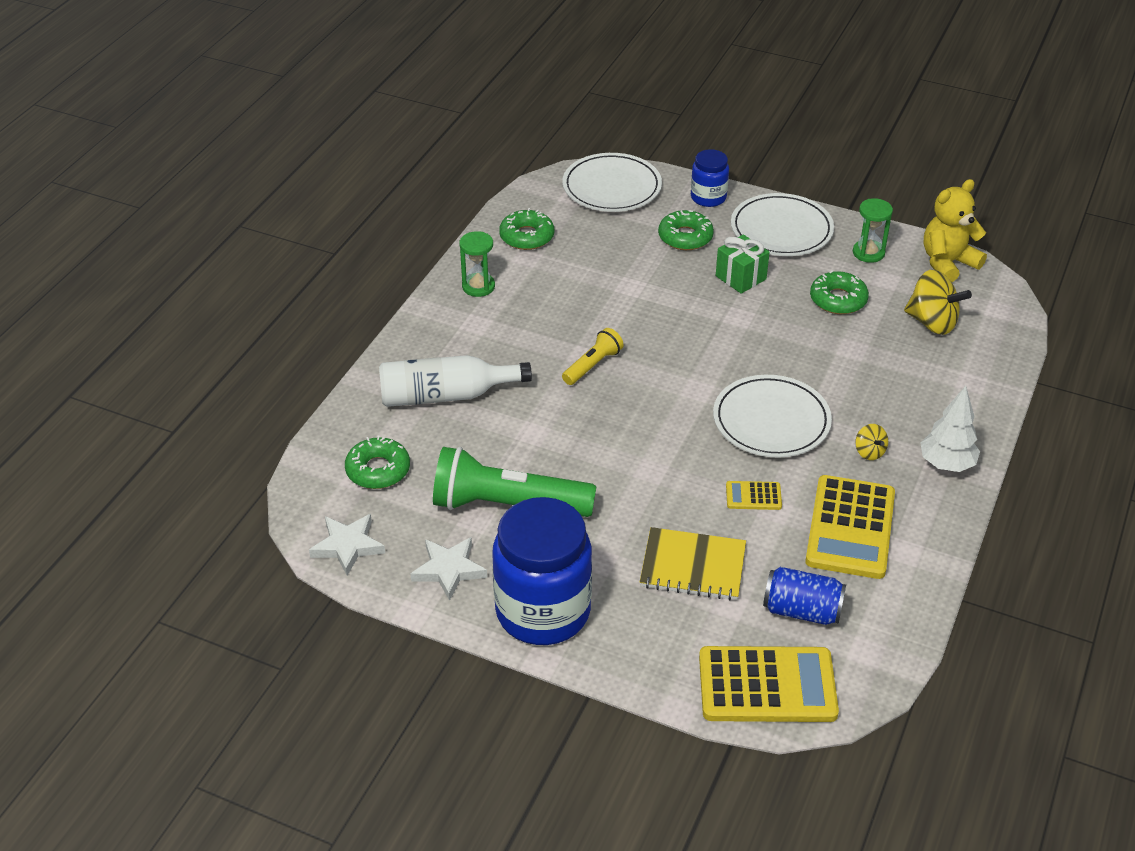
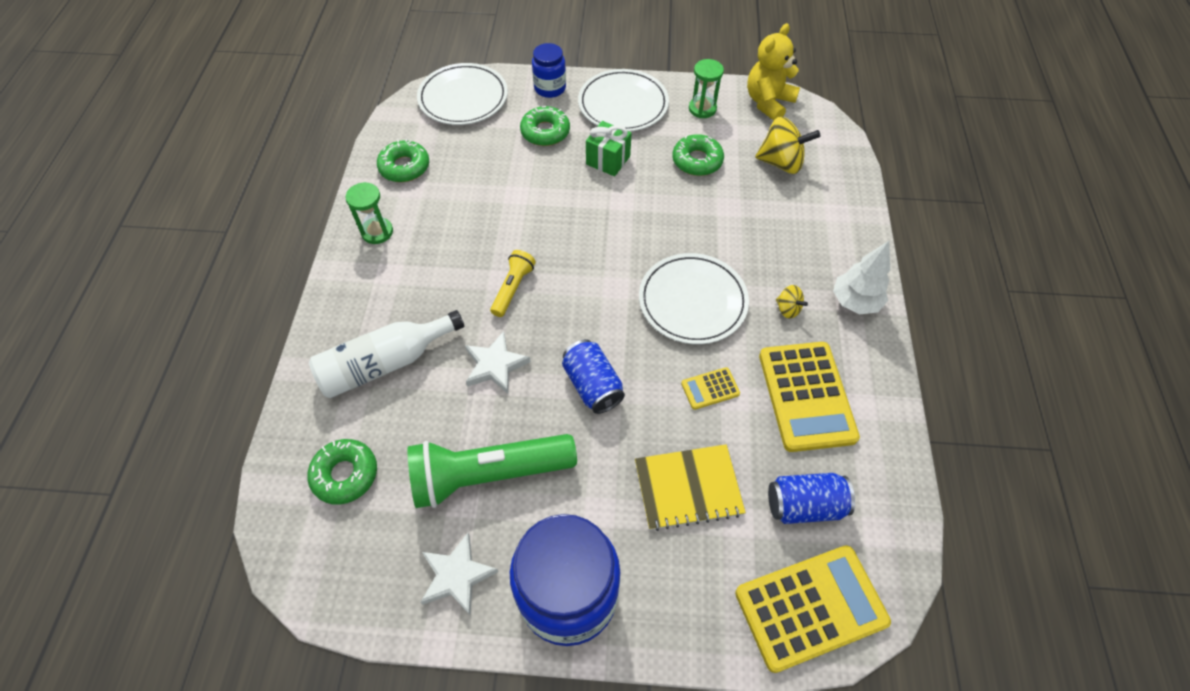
camera: 20 degrees left, 15 degrees up
white star [309,514,385,576] -> white star moved to [465,331,531,394]
none -> blue can [562,339,625,414]

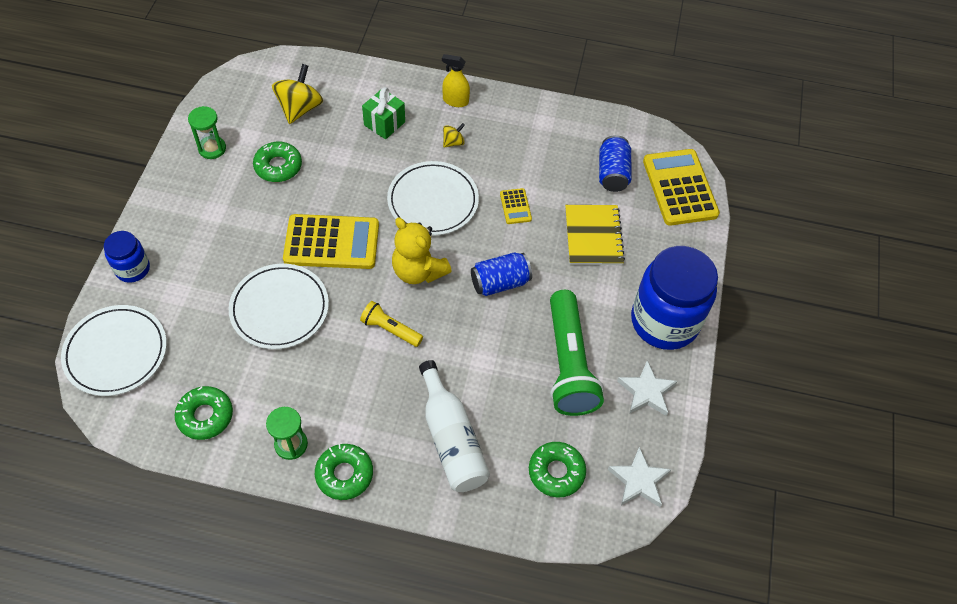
camera: 85 degrees left, 0 degrees up
white star [465,331,531,394] -> white star moved to [608,447,672,507]
green donut [520,106,570,146] -> green donut moved to [315,444,373,500]
white plate [578,69,669,132] -> white plate moved to [229,264,329,349]
green gift [586,121,632,176] -> green gift moved to [362,87,405,139]
yellow teddy bear [747,23,800,120] -> yellow teddy bear moved to [392,217,451,284]
yellow calculator [759,342,860,452] -> yellow calculator moved to [283,214,379,269]
white tree [833,241,890,314] -> yellow spray bottle [442,54,470,107]

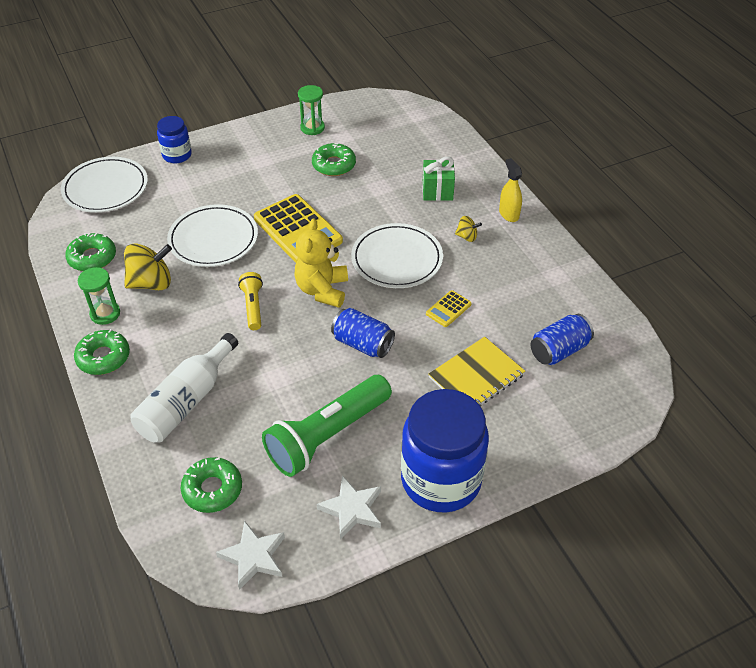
camera: 55 degrees right, 10 degrees down
yellow spinning top [272,64,323,124] -> yellow spinning top moved to [124,243,172,290]
yellow calculator [643,149,720,226] -> none

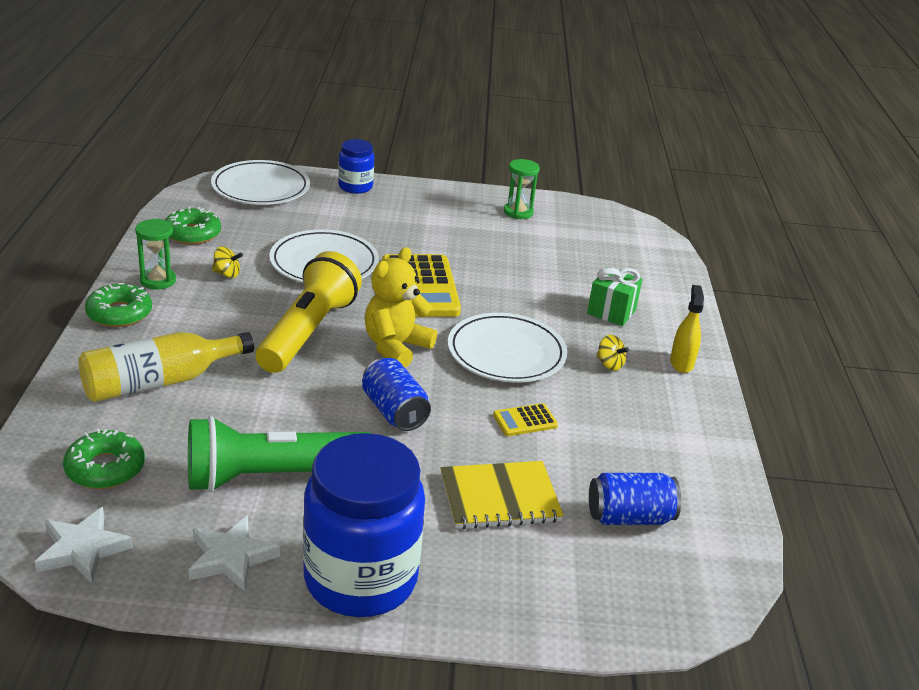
camera: 25 degrees right, 15 degrees down
yellow spinning top [124,243,172,290] -> yellow spinning top [212,247,243,278], size x0.51
white bottle [130,333,238,443] -> yellow bottle [78,332,254,402]
yellow flashlight [238,272,263,330] -> yellow flashlight [256,251,362,373], size x2.00
green donut [312,143,356,176] -> none

